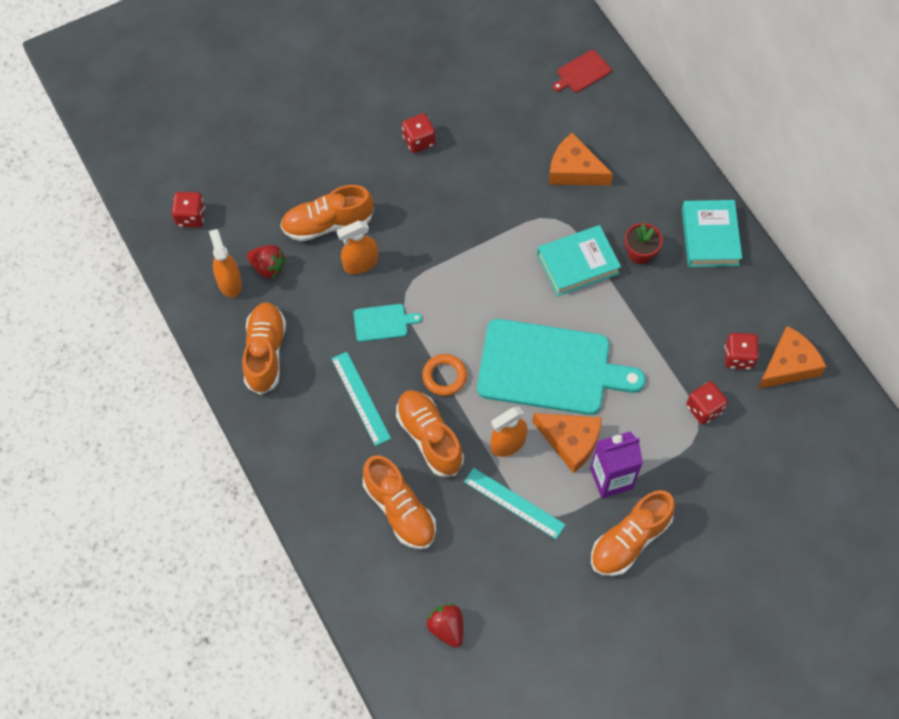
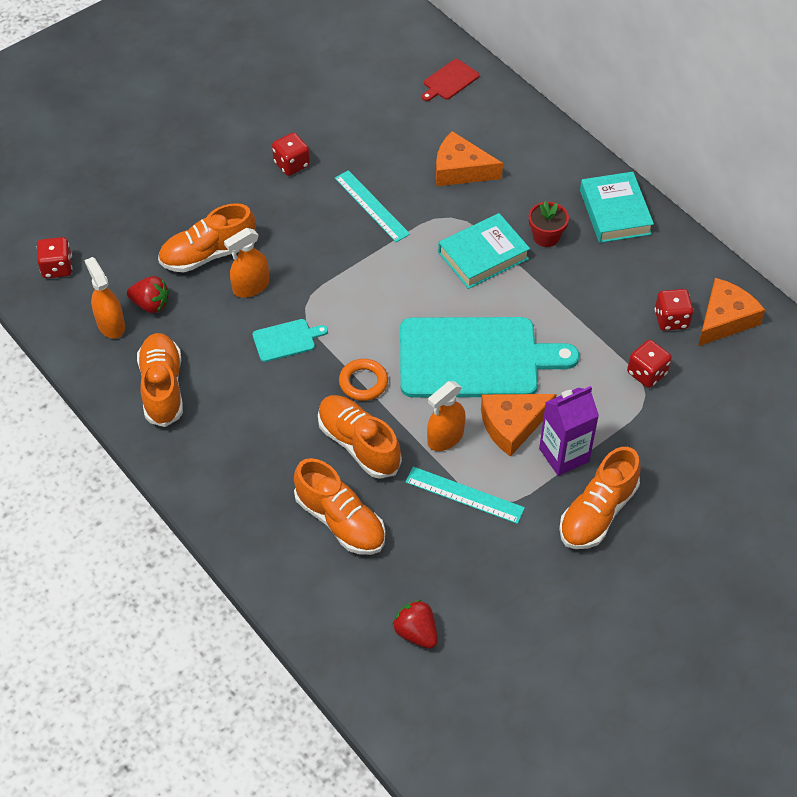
camera: 10 degrees left, 10 degrees down
turquoise ruler [331,352,391,446] -> turquoise ruler moved to [335,170,410,242]
orange cheese [532,413,602,473] -> orange cheese turned 135 degrees clockwise [481,394,557,457]

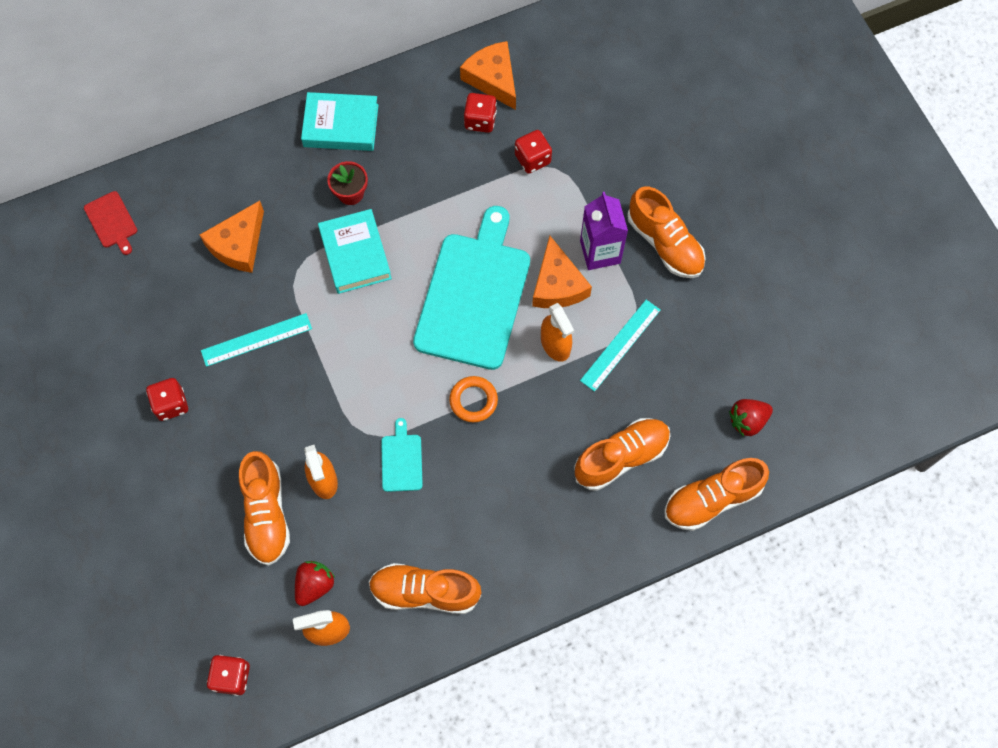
camera: 75 degrees left, 15 degrees up
orange shoe [318,395,402,479] -> orange shoe moved to [664,458,769,531]

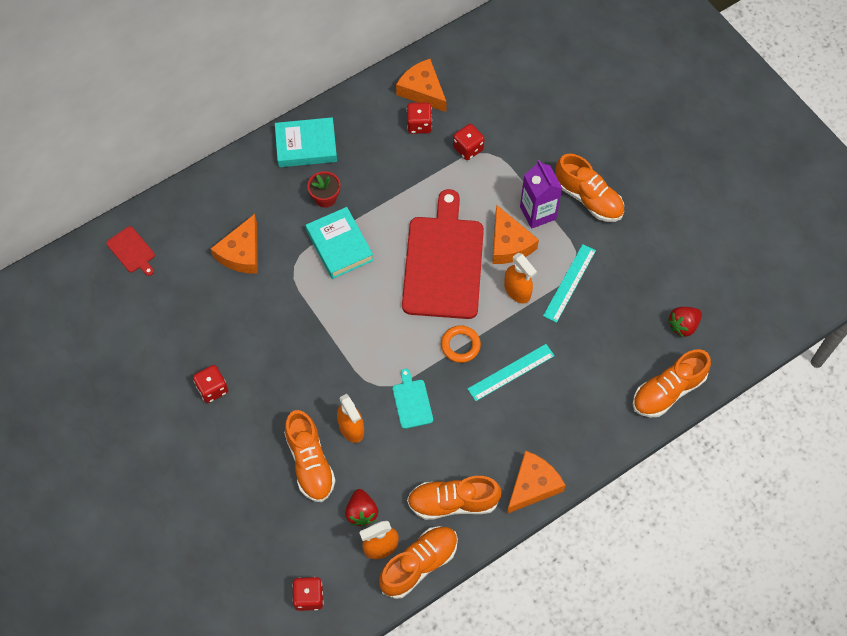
camera: 10 degrees left, 5 degrees down
turquoise ruler [201,313,312,367] -> turquoise ruler moved to [468,344,555,401]
red strawberry [295,561,335,606] -> red strawberry turned 150 degrees clockwise [345,489,378,527]
turquoise cutting board [413,206,530,370] -> red cutting board [402,189,484,319]
orange shoe [574,418,671,491] -> orange shoe moved to [379,526,458,599]
none -> orange cheese [507,451,566,514]

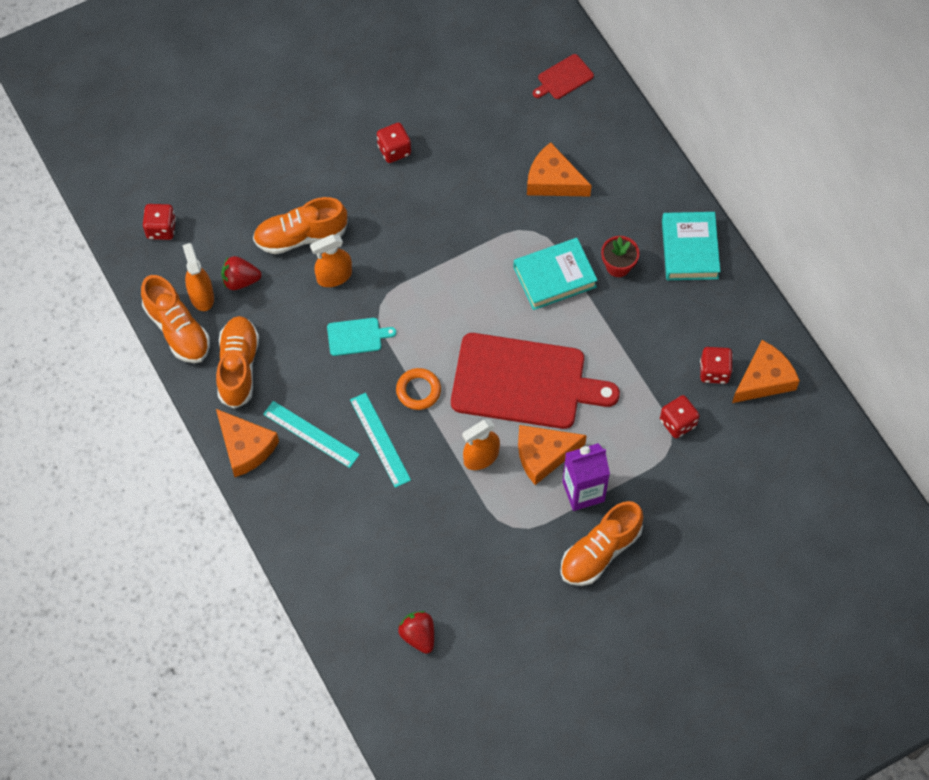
camera: 95 degrees right, 0 degrees up
turquoise ruler [543,244,596,323] -> turquoise ruler moved to [263,401,360,468]
orange shoe [633,349,711,417] -> none

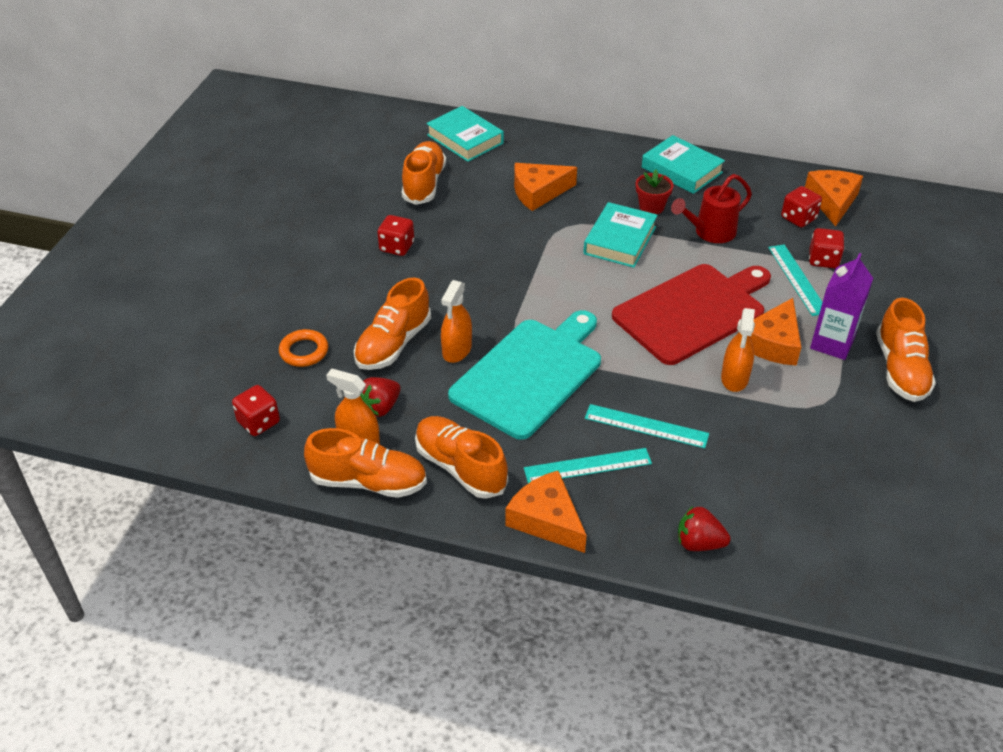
camera: 45 degrees left, 20 degrees down
orange cheese [216,409,279,477] -> orange cheese turned 135 degrees counterclockwise [506,471,587,553]
turquoise cutting board [327,318,396,356] -> turquoise cutting board [448,310,601,440], size x2.39
orange ring [396,368,441,410] -> orange ring moved to [279,329,328,367]
red strawberry [398,611,434,654] -> red strawberry moved to [678,506,731,551]
red cutting board [533,54,594,99] -> turquoise book [426,106,504,162]
none -> orange shoe [402,141,446,205]
none -> red watering can [671,174,752,243]
none -> turquoise ruler [768,244,823,316]

